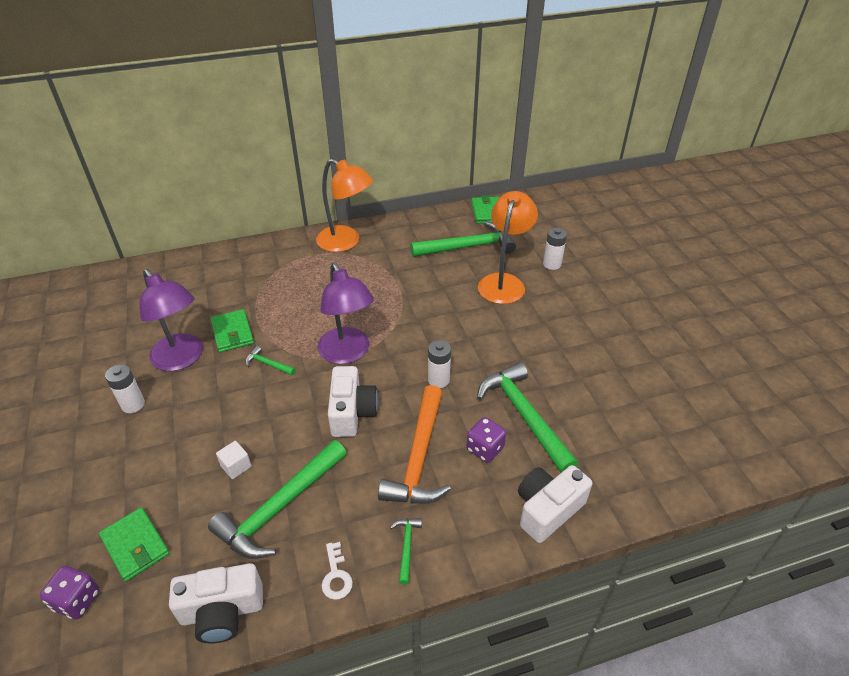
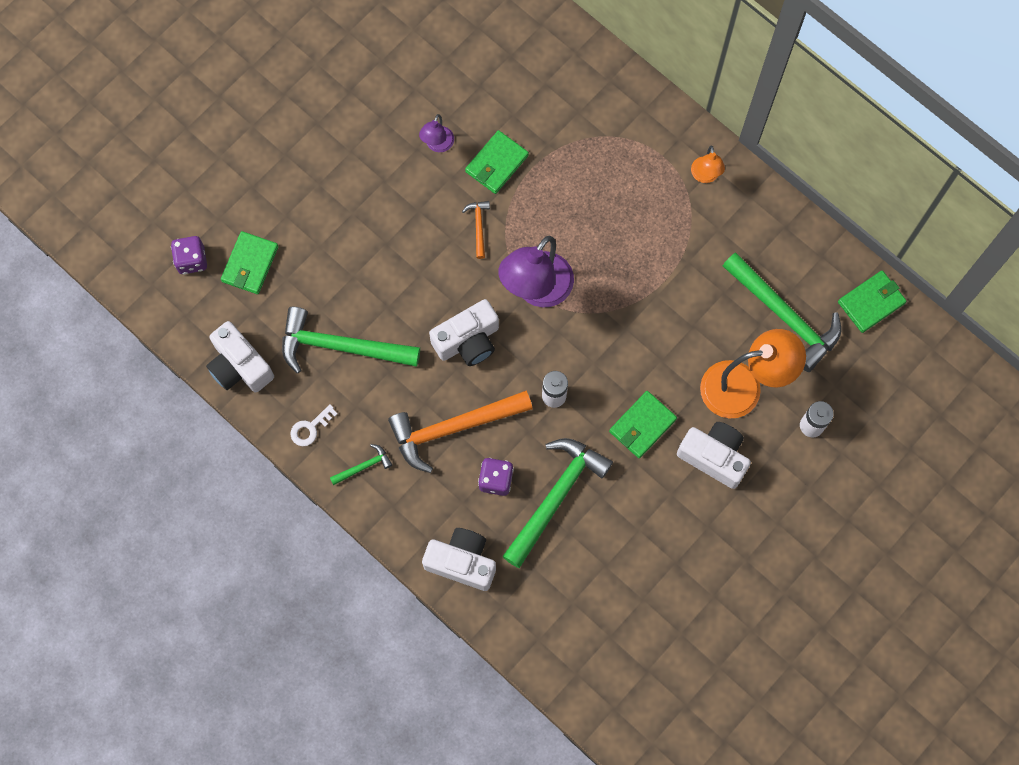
camera: 60 degrees right, 30 degrees up
white battery [105,364,145,413] -> none
purple lamp [139,269,203,371] -> purple lamp [419,114,454,152], size x0.50
white cube [216,441,251,479] -> none
green hammer [245,346,296,375] -> orange hammer [462,201,490,259]
orange lamp [316,159,373,252] -> orange lamp [691,145,725,183], size x0.50
none -> green wallet [609,391,677,458]
none -> white camera [677,422,751,489]

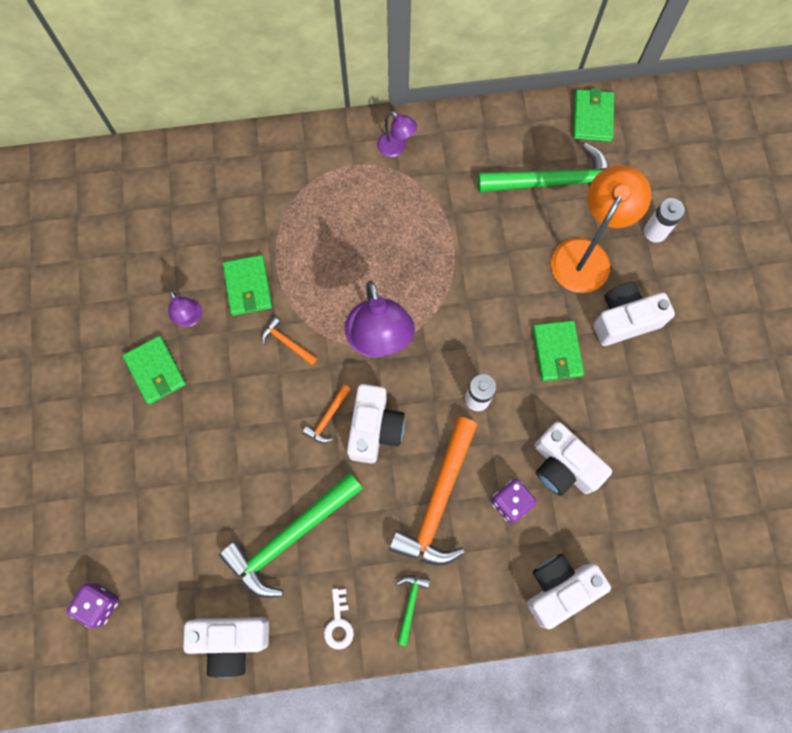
camera: 50 degrees left, 0 degrees up
green wallet [221,231,279,294] -> green wallet moved to [123,336,186,405]
green hammer [502,438,613,568] -> white camera [535,422,612,496]
orange lamp [691,145,725,183] -> purple lamp [377,111,417,157]
none -> orange hammer [302,384,351,443]

